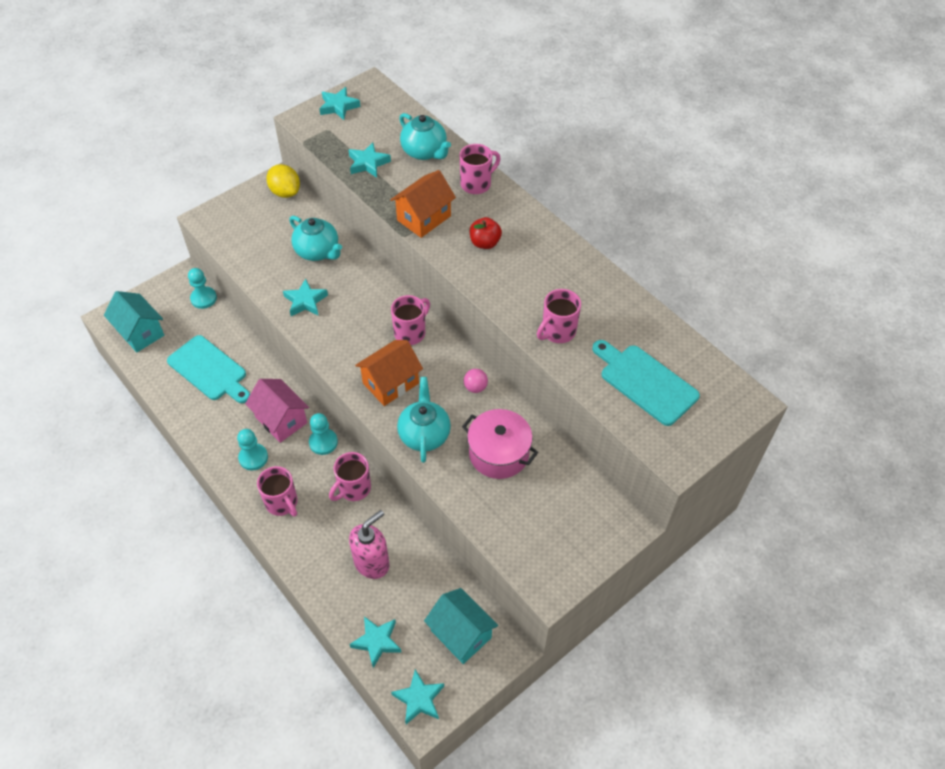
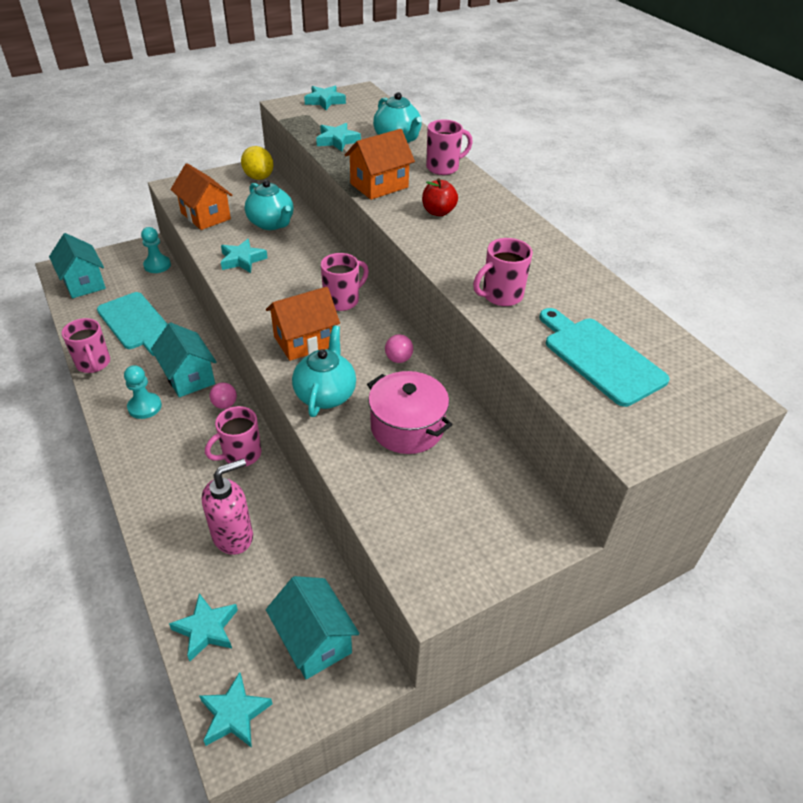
camera: 10 degrees right, 10 degrees down
pink house [245,379,309,443] -> turquoise house [151,322,217,397]
pink mug [257,466,298,516] -> pink mug moved to [62,318,110,373]
turquoise pawn [309,413,338,455] -> pink ball [210,383,237,409]
none -> orange house [170,163,232,230]

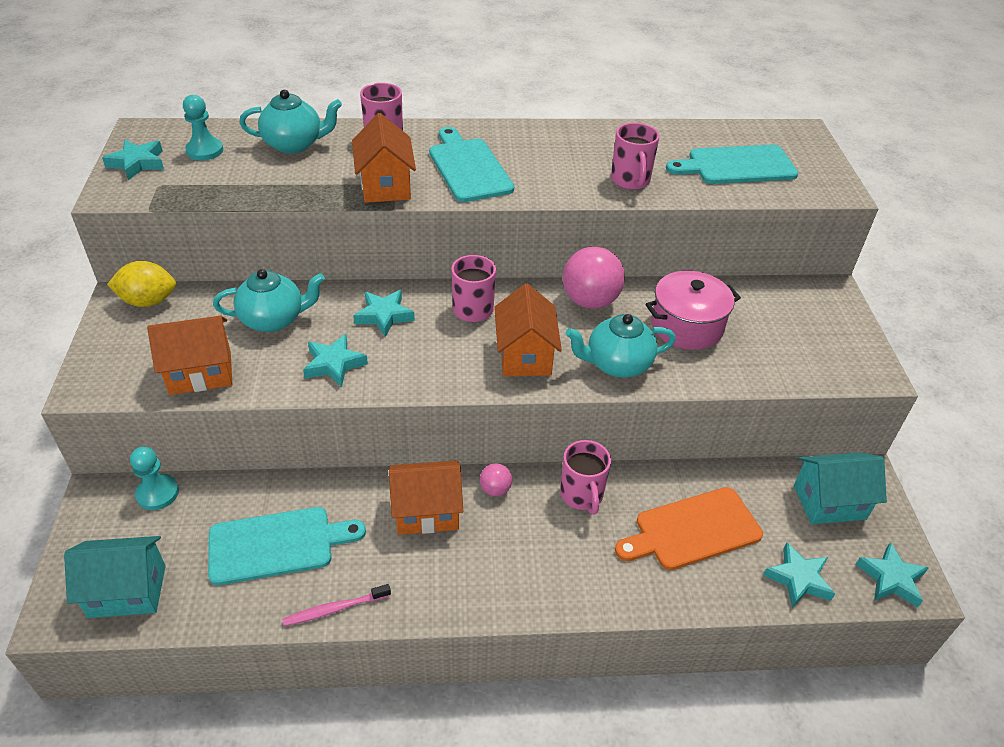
camera: 65 degrees left, 0 degrees up
pink mug [62,318,110,373] -> pink toothbrush [282,584,391,626]
turquoise pawn [124,365,162,419] -> turquoise pawn moved to [183,95,223,161]
turquoise house [151,322,217,397] -> orange house [389,460,463,535]
pink soap dispenser [202,459,253,555] -> orange cutting board [615,487,763,570]
turquoise teapot [292,326,356,417] -> turquoise teapot turned 45 degrees counterclockwise [566,314,676,378]
turquoise star [316,123,361,151] -> turquoise star moved to [353,290,415,337]
pink ball [385,334,413,363] -> pink ball [563,247,625,309], size x2.03
red apple [422,178,458,216] -> turquoise cutting board [429,127,514,202]

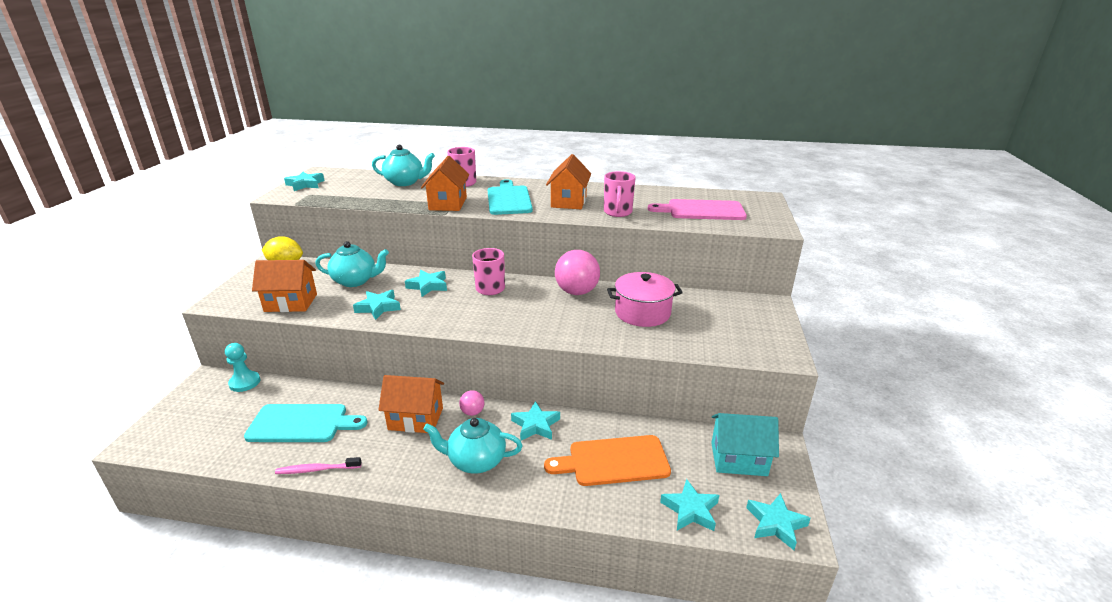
camera: 15 degrees right, 15 degrees down
turquoise house [64,536,166,618] -> none
turquoise pawn [183,95,223,161] -> none
orange house [494,284,562,376] -> orange house moved to [546,154,591,209]
pink mug [560,440,611,515] -> turquoise star [511,401,560,440]
turquoise teapot [566,314,676,378] -> turquoise teapot moved to [423,418,523,474]
turquoise cutting board [666,145,798,184] -> pink cutting board [648,199,747,220]

